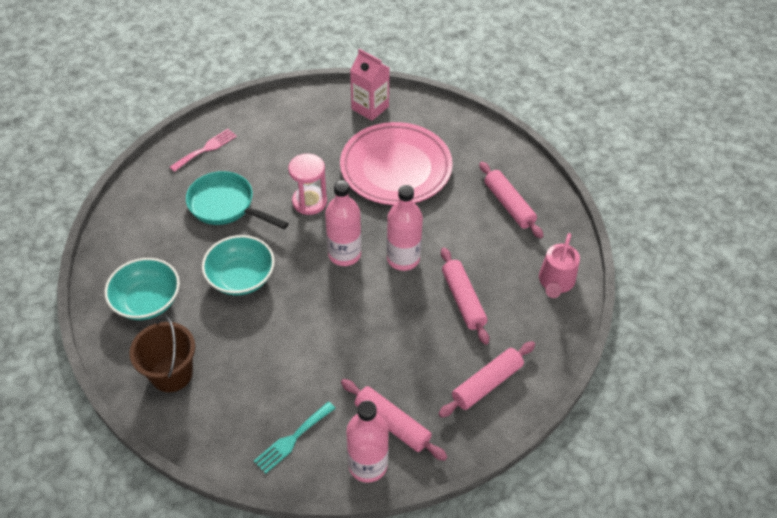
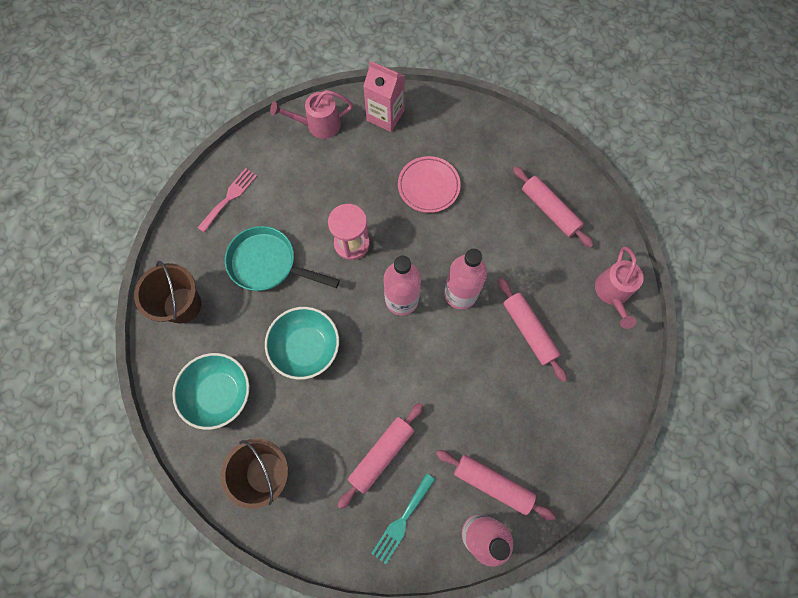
camera: 10 degrees left, 20 degrees up
pink plate [340,122,453,205] -> pink plate [398,156,461,213], size x0.55
pink rolling pin [439,341,535,418] -> pink rolling pin moved to [337,403,423,509]
none -> brown bucket [134,261,201,324]
none -> pink watering can [270,90,353,139]

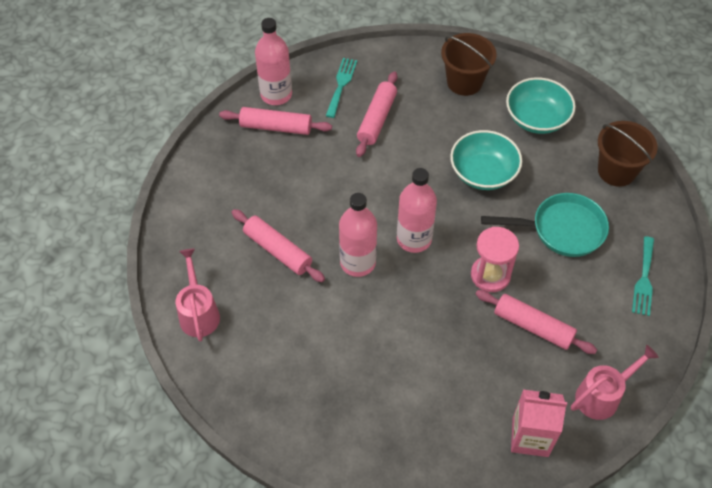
camera: 160 degrees right, 15 degrees down
pink fork [197,168,257,233] -> turquoise fork [632,236,654,316]
pink plate [398,156,461,213] -> none
pink rolling pin [513,166,594,248] -> pink rolling pin moved to [476,290,597,354]

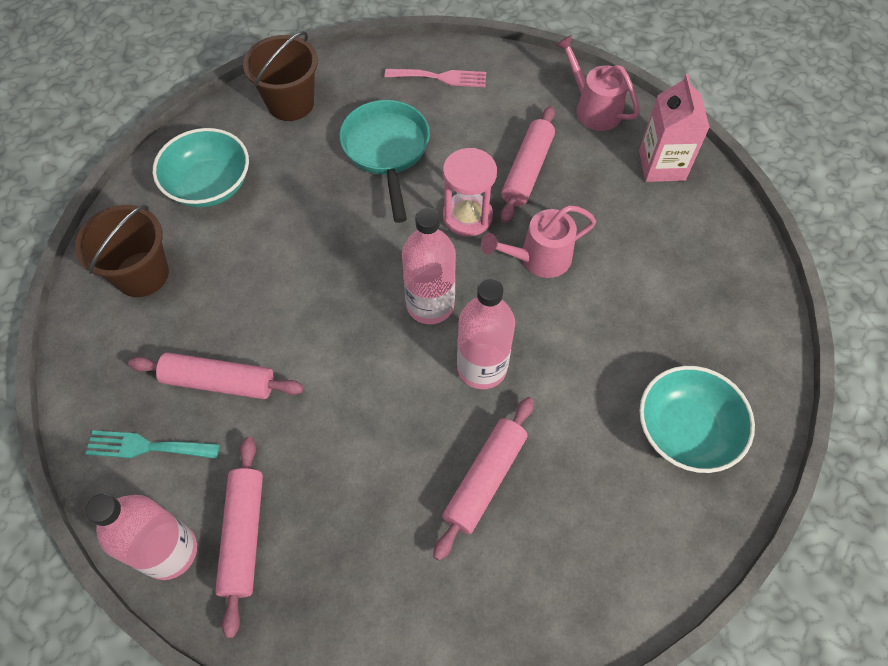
camera: 100 degrees left, 5 degrees up
pink watering can [176,248,220,341] -> pink watering can moved to [481,205,596,278]
turquoise bowl [450,130,522,190] -> turquoise bowl moved to [639,366,755,473]
turquoise fork [632,236,654,316] -> pink fork [385,69,486,87]

